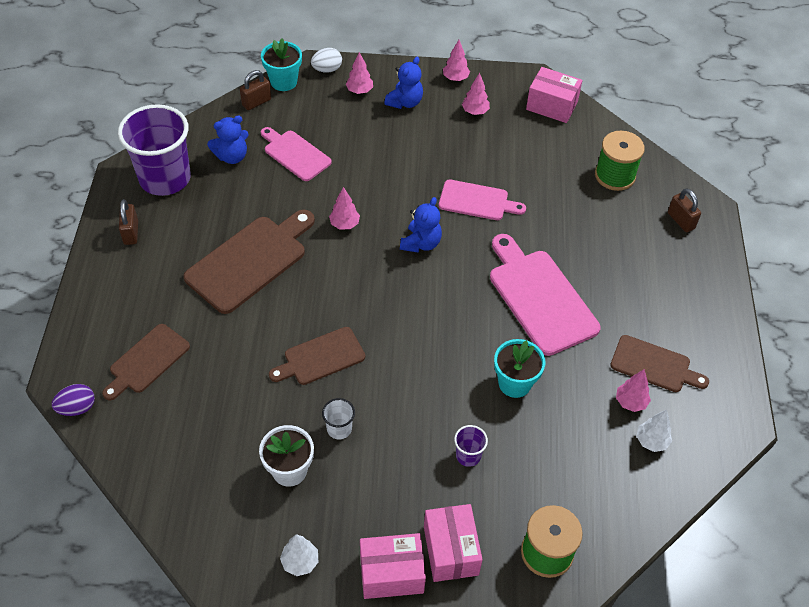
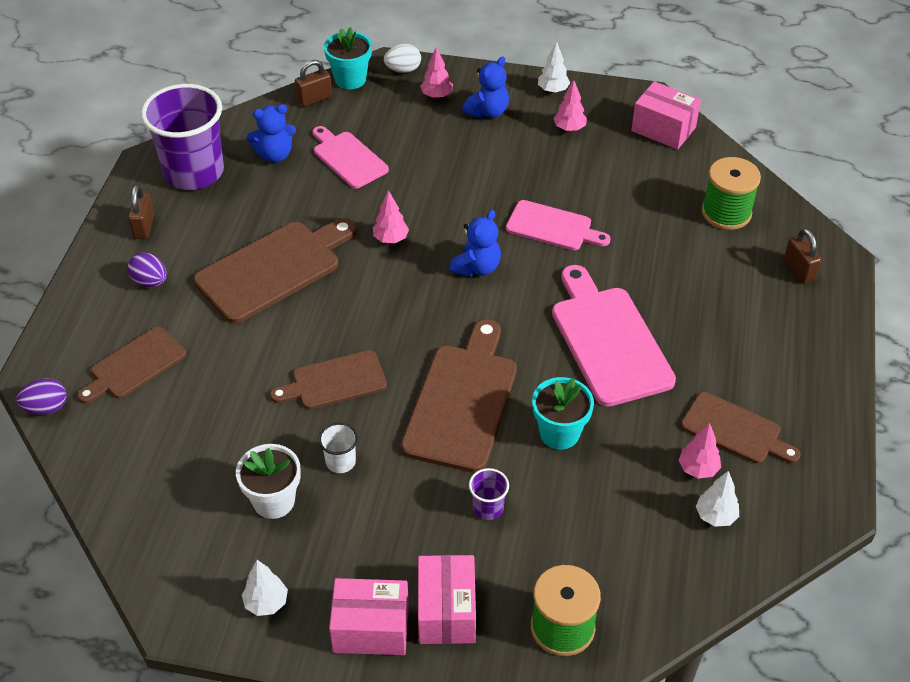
camera: 10 degrees right, 5 degrees down
pink tree [443,40,470,81] -> white tree [538,42,570,93]
none -> purple egg [128,253,167,287]
none -> brown cutting board [401,319,517,473]

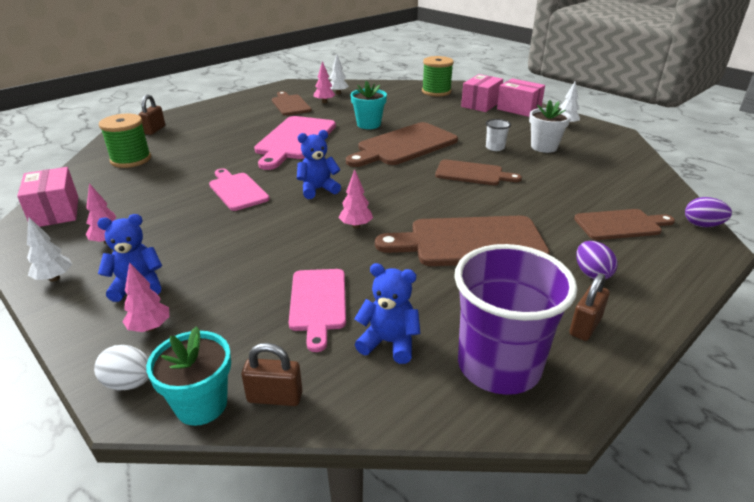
camera: 145 degrees left, 15 degrees down
purple cup [469,468,509,520] -> none

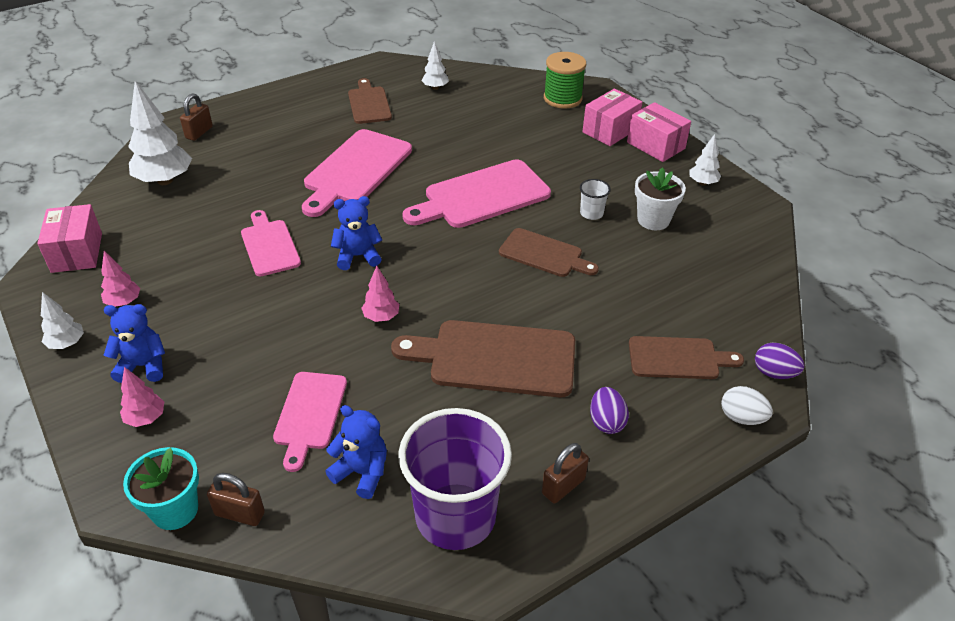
camera: 10 degrees right, 10 degrees up
white egg [94,345,149,390] -> white egg moved to [721,386,773,425]
green spool [99,113,151,168] -> white tree [128,81,192,185]
pink tree [313,61,335,103] -> none
brown cutting board [346,122,458,167] -> pink cutting board [402,159,551,228]
turquoise flower pot [350,81,387,129] -> none

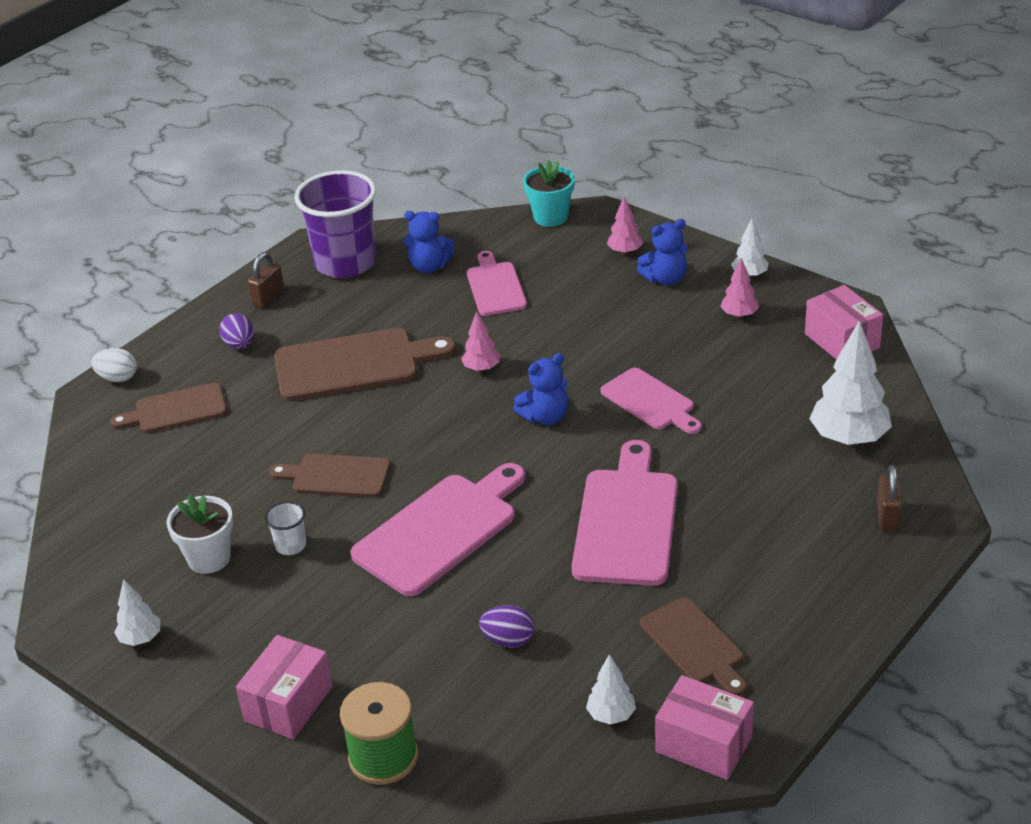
camera: 165 degrees right, 5 degrees down
brown padlock [207,473,265,526] -> none
pink box [627,102,691,162] -> pink box moved to [655,675,754,780]
purple egg [755,343,804,379] -> purple egg moved to [479,605,534,648]

